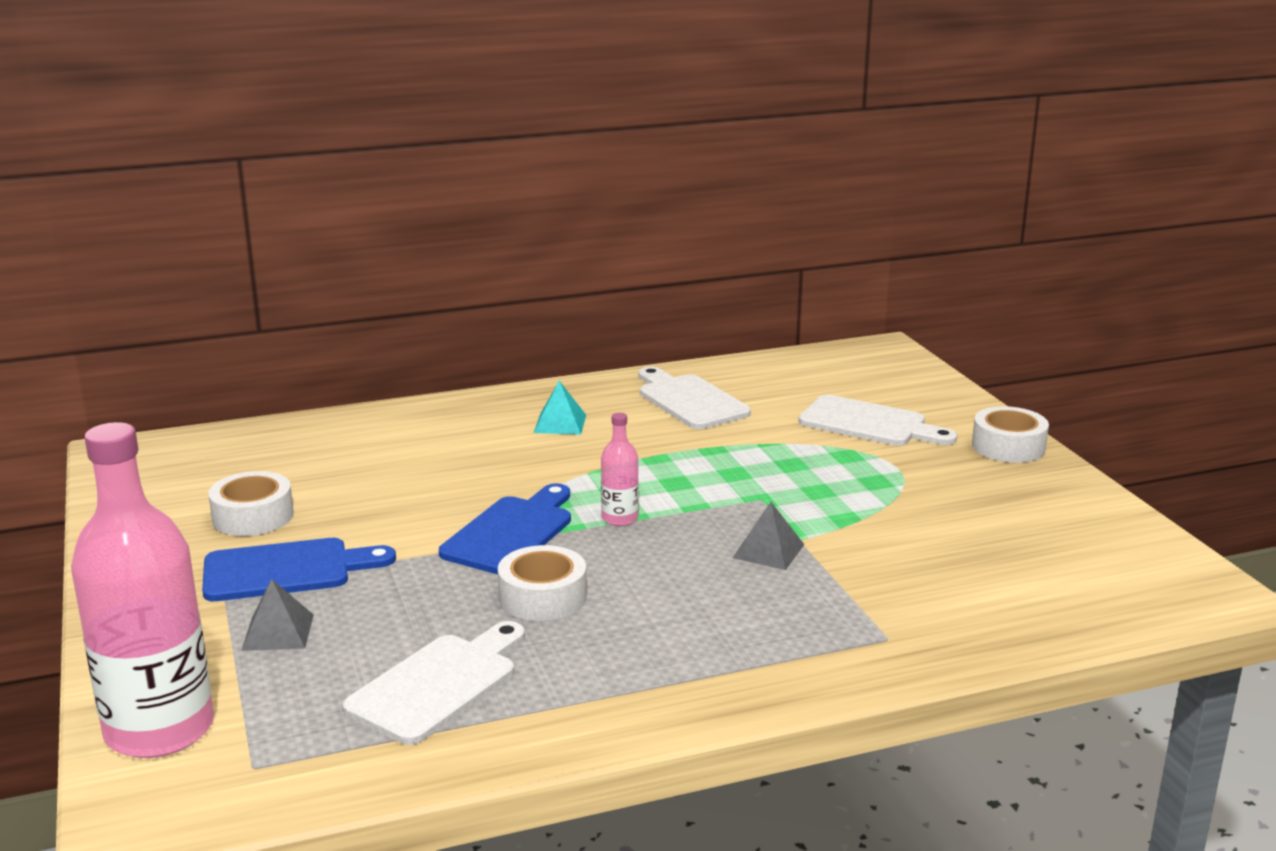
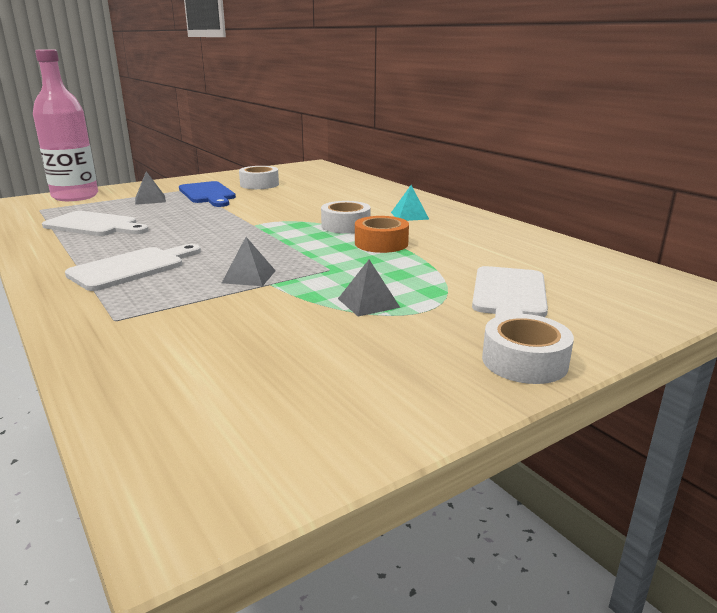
camera: 75 degrees right, 0 degrees up
blue cutting board [439,483,571,574] -> none
white tape [498,545,587,621] -> white tape moved to [321,201,371,234]
pink bottle [601,413,639,526] -> none
white cutting board [639,366,751,429] -> white cutting board moved to [65,244,201,291]
none -> grey pyramid [338,260,400,316]
none -> orange tape [355,216,409,253]

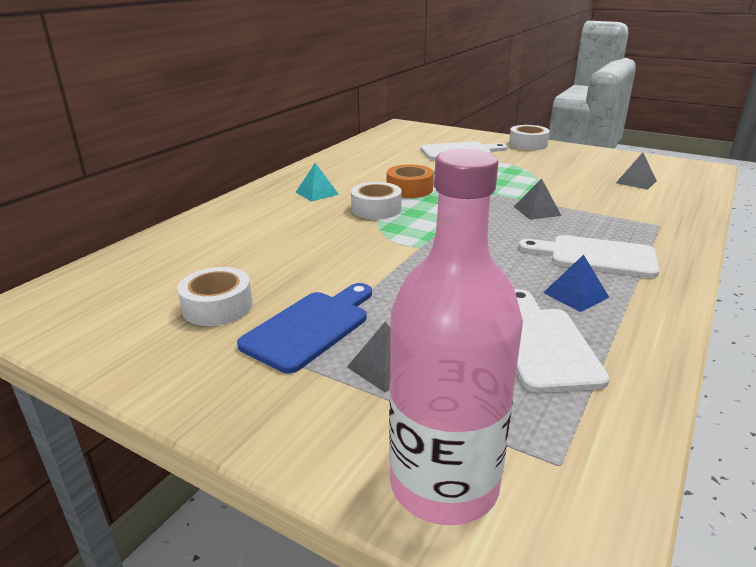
camera: 115 degrees left, 5 degrees up
grey pyramid [338,260,400,316] -> grey pyramid moved to [616,153,657,190]
none -> blue pyramid [543,254,609,312]

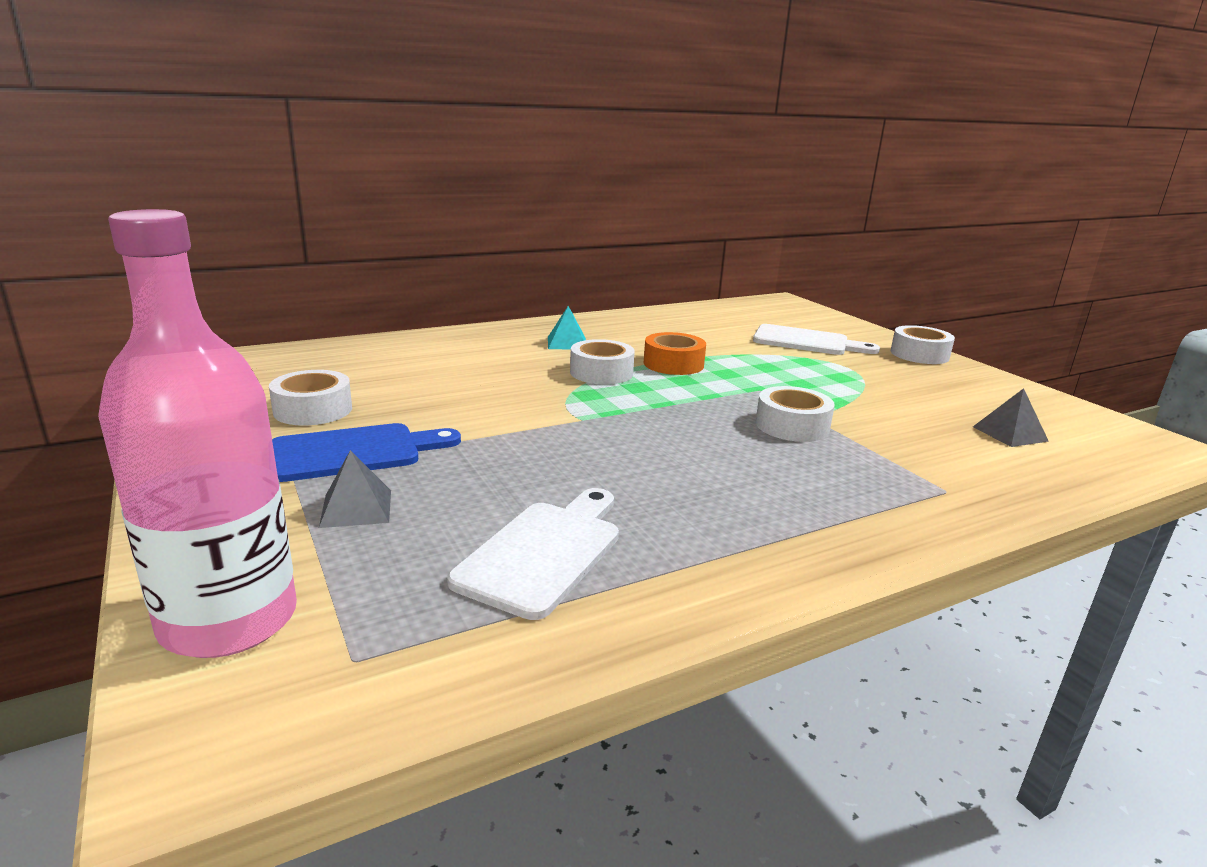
camera: 30 degrees right, 5 degrees down
grey pyramid [514,178,561,220] -> white tape [755,386,835,442]
white cutting board [518,235,659,278] -> none
blue pyramid [543,254,609,312] -> none

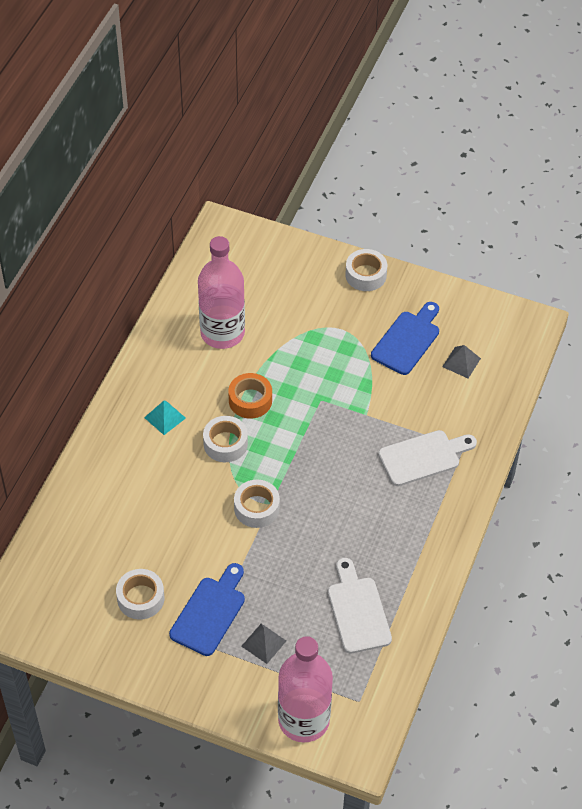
camera: 40 degrees left, 30 degrees up
white cutting board [753,324,880,355] -> white cutting board moved to [378,430,477,486]
white tape [755,386,835,442] -> white tape moved to [234,480,280,528]
none -> pink bottle [198,236,245,349]
none -> blue cutting board [371,302,439,375]

